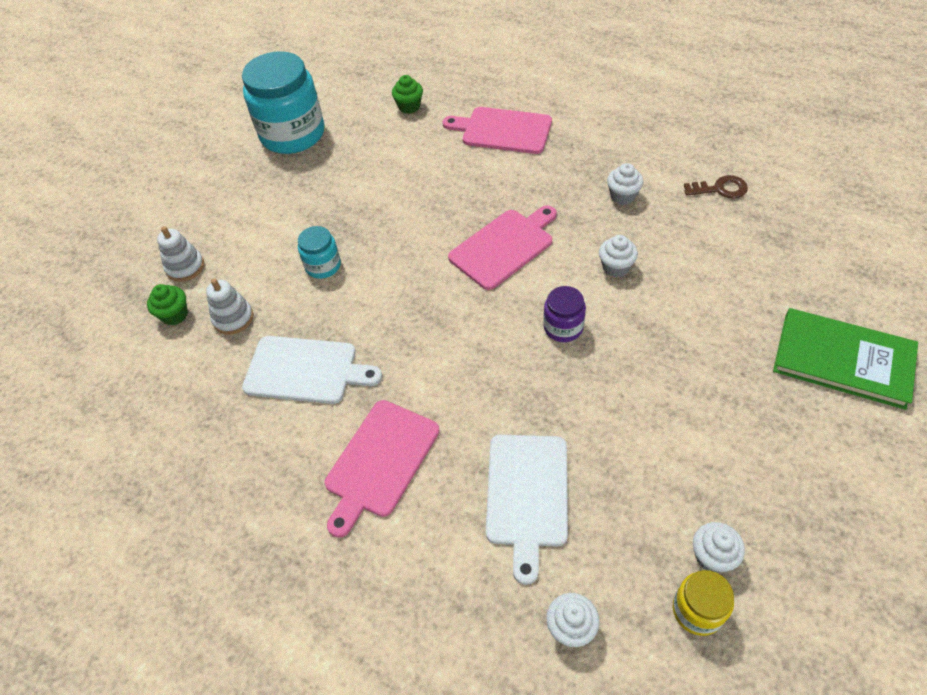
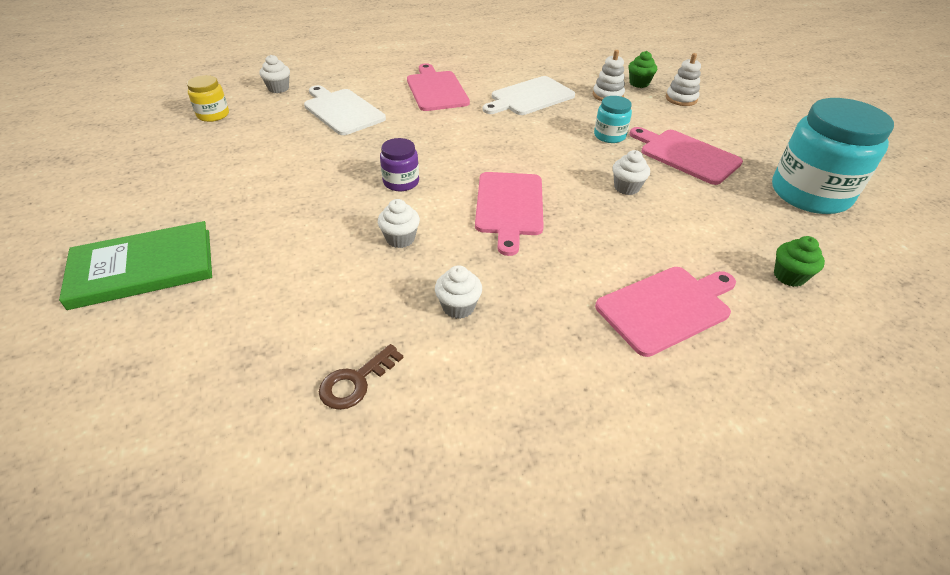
camera: 130 degrees right, 10 degrees down
white cupcake [693,522,745,573] -> white cupcake moved to [612,150,650,195]
none -> pink cutting board [629,127,743,185]

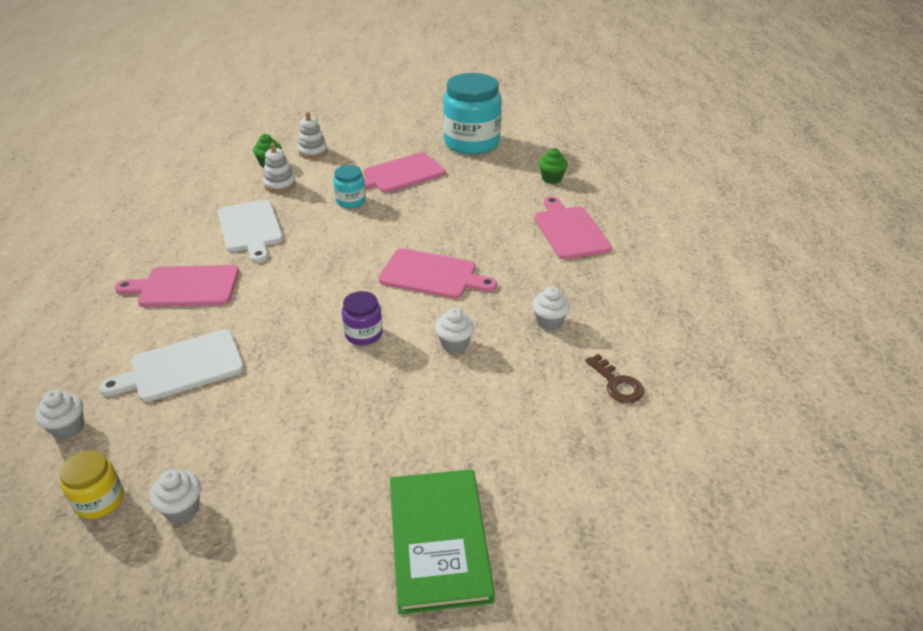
camera: 75 degrees left, 5 degrees down
white cupcake [612,150,650,195] -> white cupcake moved to [150,470,201,523]

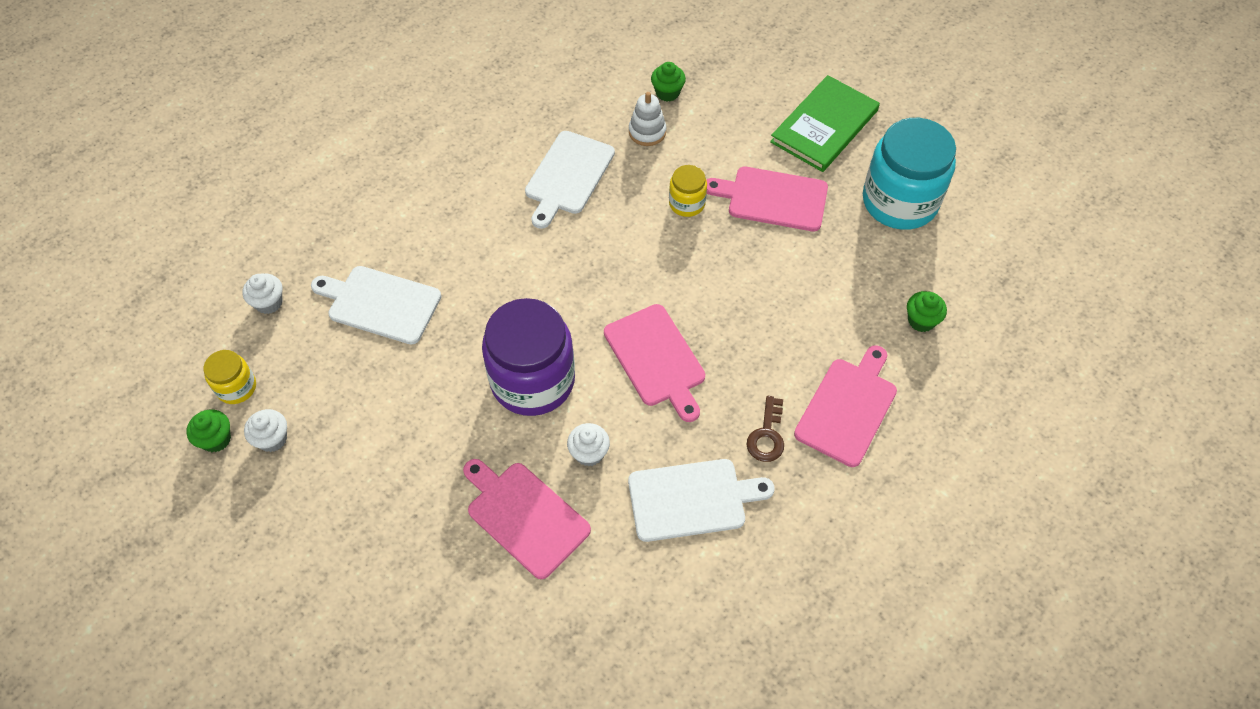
camera: 45 degrees right, 20 degrees up
pink cutting board [115,265,239,307] -> pink cutting board moved to [463,459,591,579]
white stacking toy [298,112,328,159] -> none
turquoise jar [333,165,366,208] -> yellow jar [669,165,707,217]
purple jar [342,291,383,345] -> purple jar [482,298,575,416], size x2.10
green book [390,469,495,614] -> green book moved to [770,75,880,172]
white cupcake [532,287,570,330] -> white cutting board [628,459,775,542]
brown key [585,354,644,403] -> brown key moved to [747,396,784,462]
none -> green cupcake [186,409,231,452]

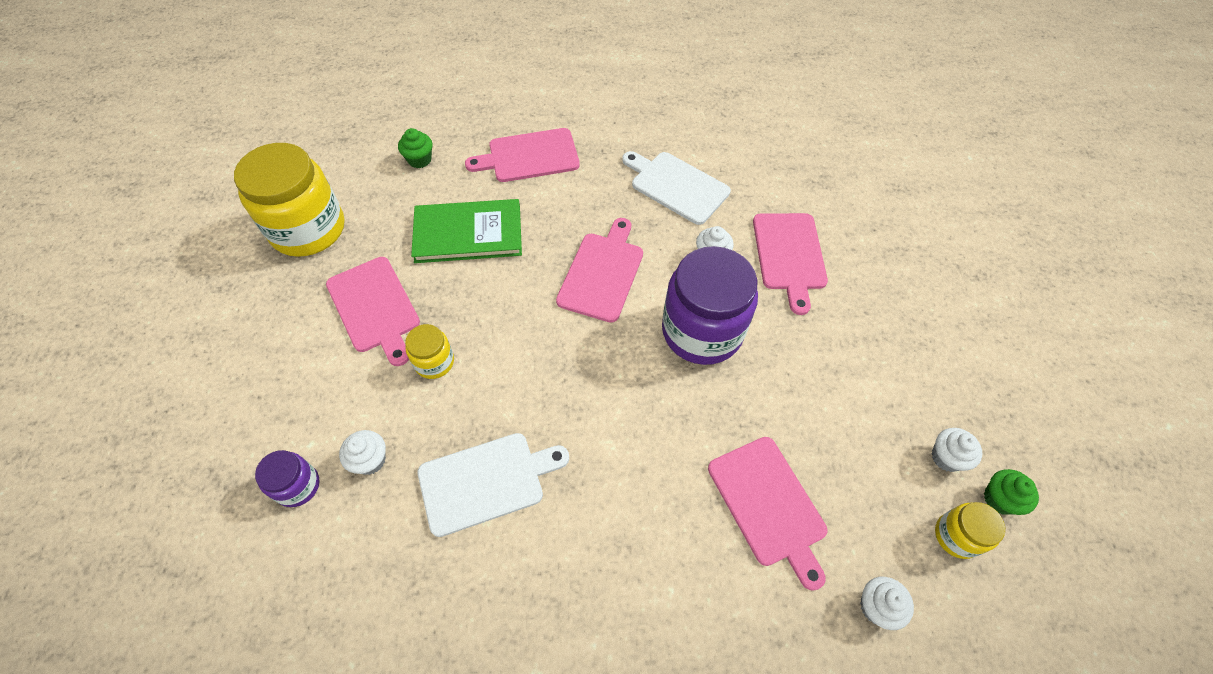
camera: 135 degrees left, 0 degrees up
white cutting board [311,266,441,345] -> pink cutting board [708,437,827,591]
white stacking toy [629,92,667,146] -> white cupcake [339,430,386,475]
green cupcake [651,62,686,102] -> purple jar [255,450,320,507]
brown key [747,396,784,462] -> none
green book [770,75,880,172] -> green book moved to [411,199,522,263]
turquoise jar [863,118,956,230] -> yellow jar [234,143,345,257]

